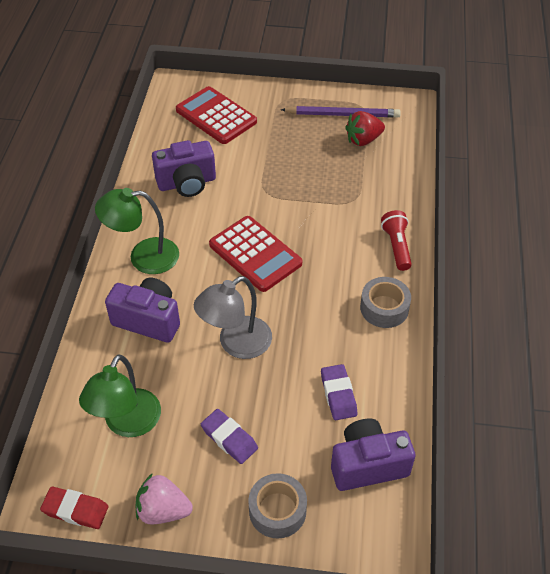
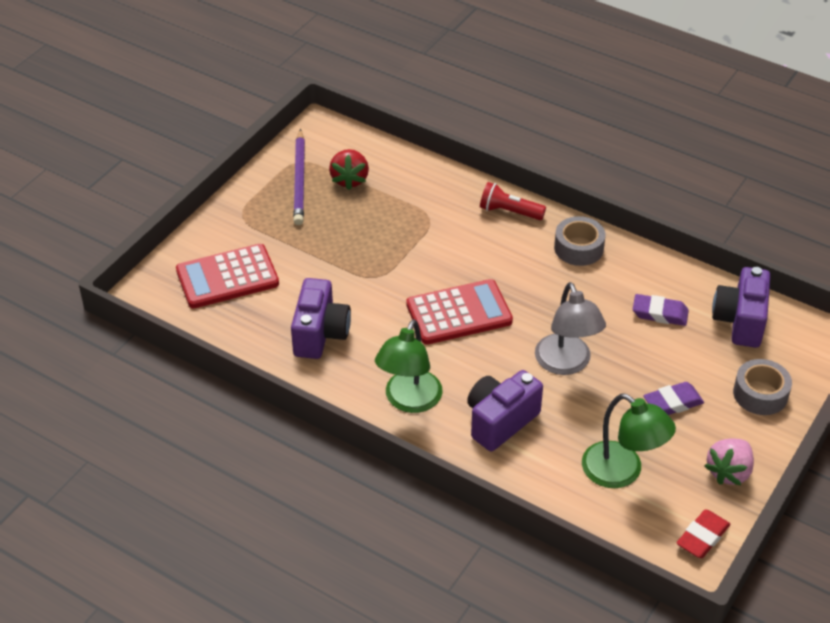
camera: 65 degrees left, 5 degrees down
purple pencil [281,106,401,118] -> purple pencil turned 150 degrees clockwise [293,129,305,225]

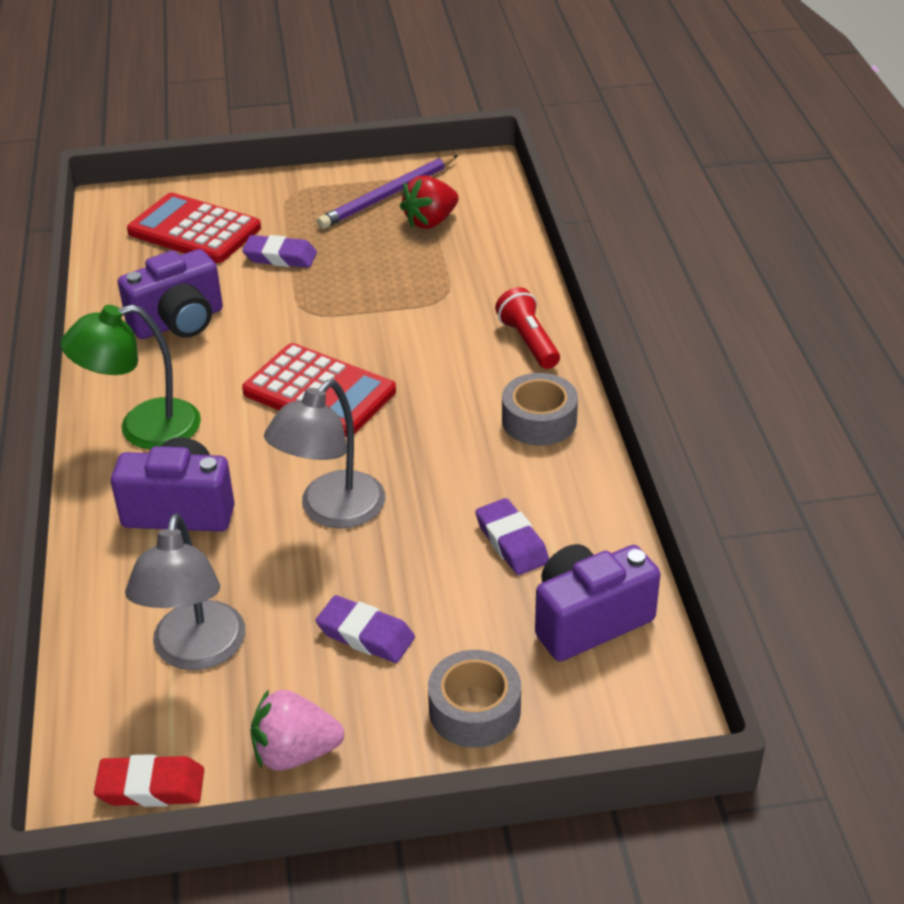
camera: 50 degrees right, 5 degrees down
green lamp [582,393,676,488] -> grey lamp [125,513,245,670]
none -> purple eraser [242,235,317,268]

